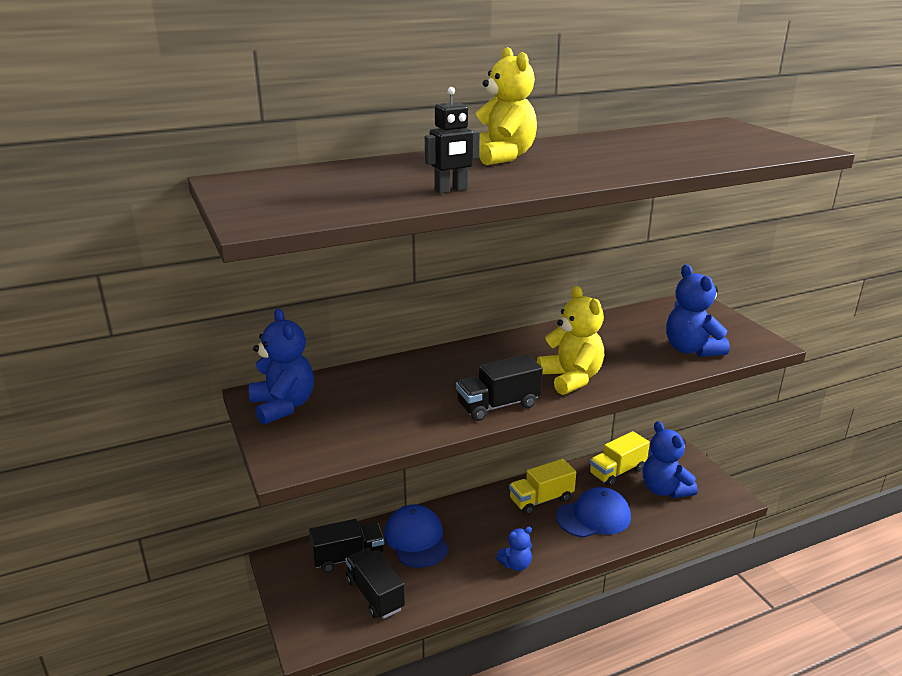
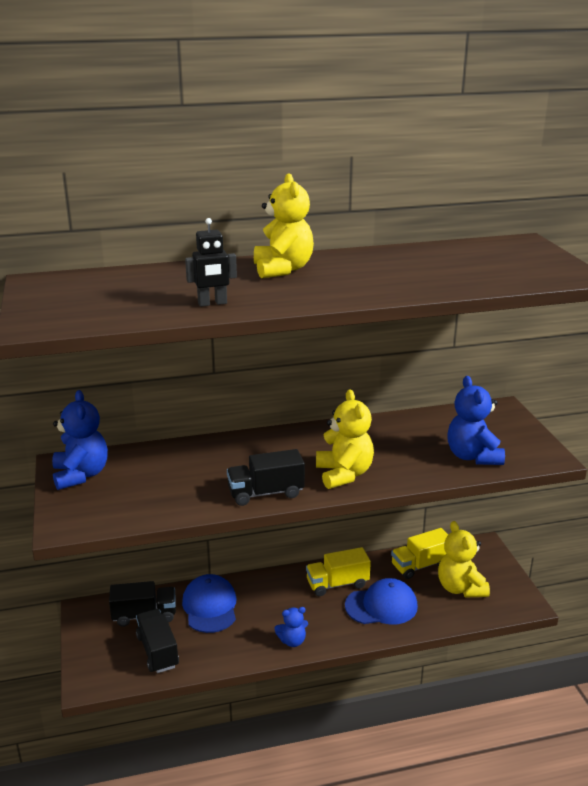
camera: 10 degrees right, 0 degrees up
blue teddy bear [643,421,697,498] -> yellow teddy bear [438,521,490,598]

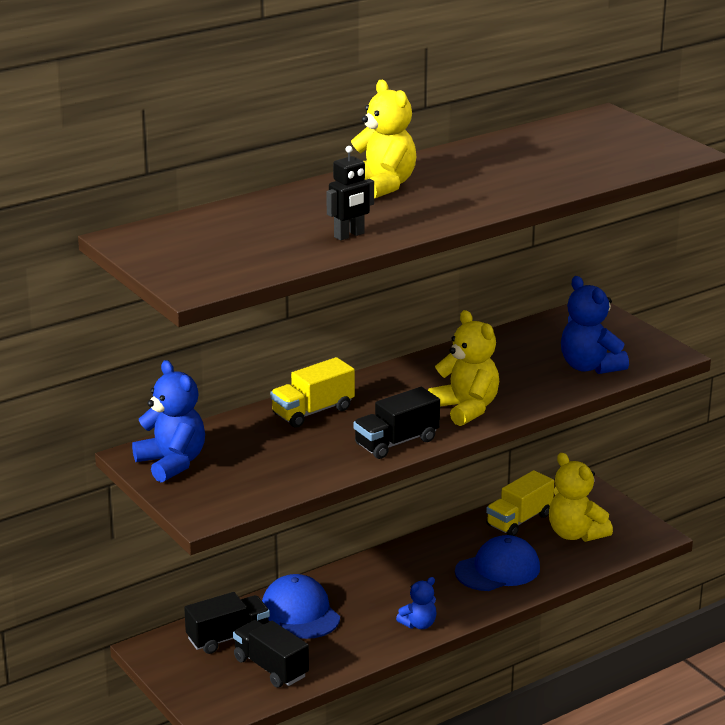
camera: 20 degrees left, 0 degrees up
yellow truck [306,547,371,596] -> yellow truck moved to [270,357,355,428]

